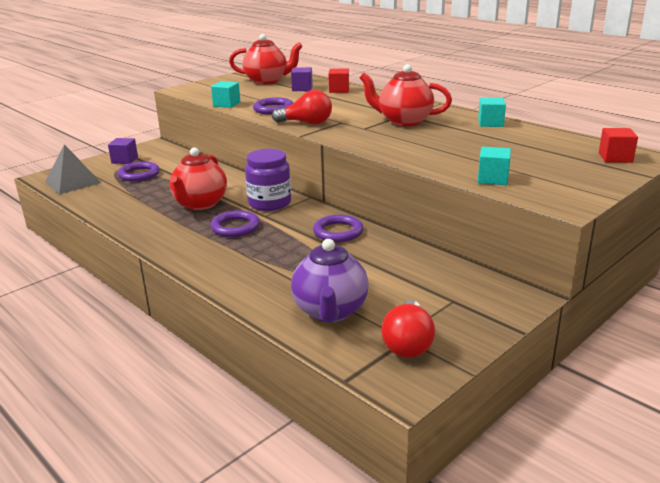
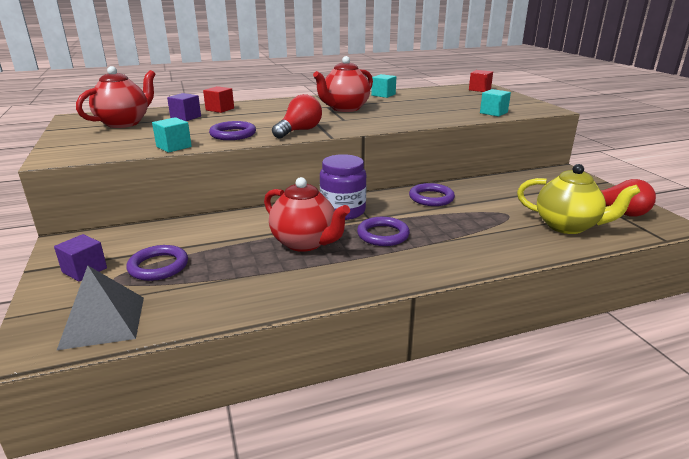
camera: 65 degrees left, 0 degrees up
purple teapot [291,239,369,323] -> yellow teapot [517,164,640,234]

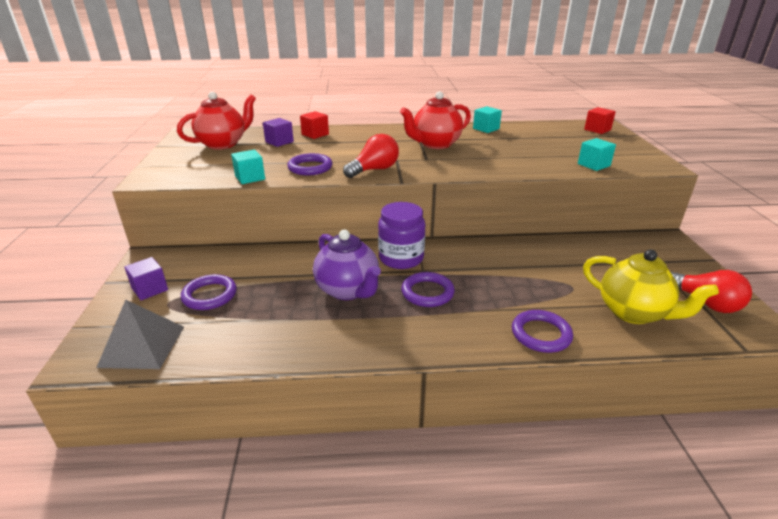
camera: 15 degrees right, 5 degrees up
red teapot [264,177,350,252] -> purple teapot [313,230,381,300]
purple ring [409,183,455,206] -> purple ring moved to [512,310,573,353]

